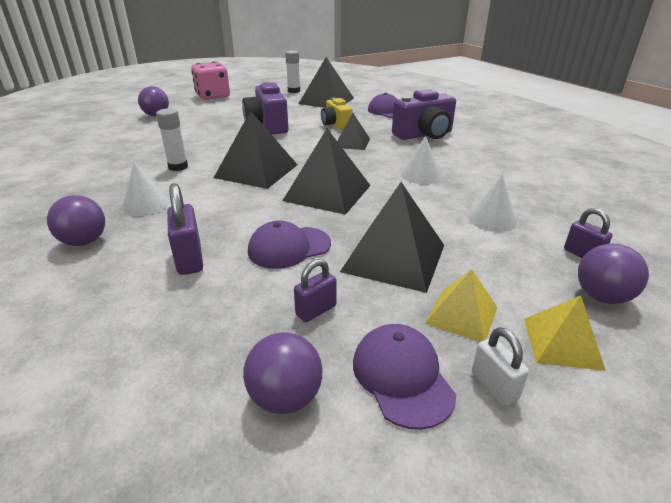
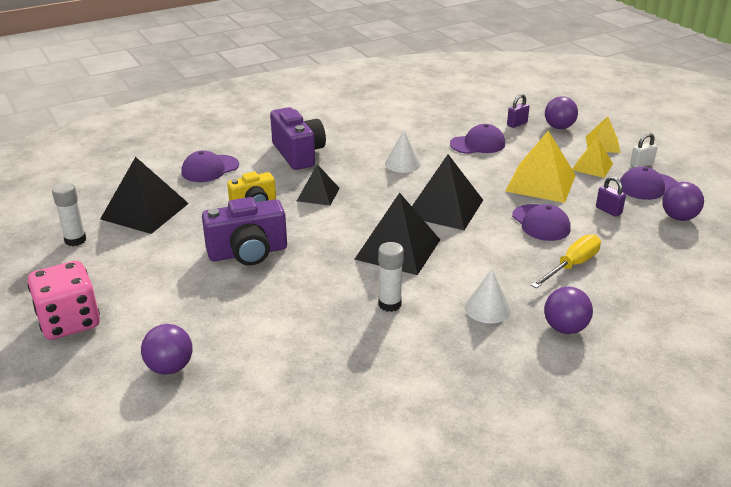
camera: 90 degrees left, 0 degrees up
purple padlock [167,183,203,275] -> yellow screwdriver [531,234,601,289]
black pyramid [340,182,444,293] -> yellow pyramid [506,131,576,203]
white cone [468,174,517,232] -> purple cap [450,124,505,154]

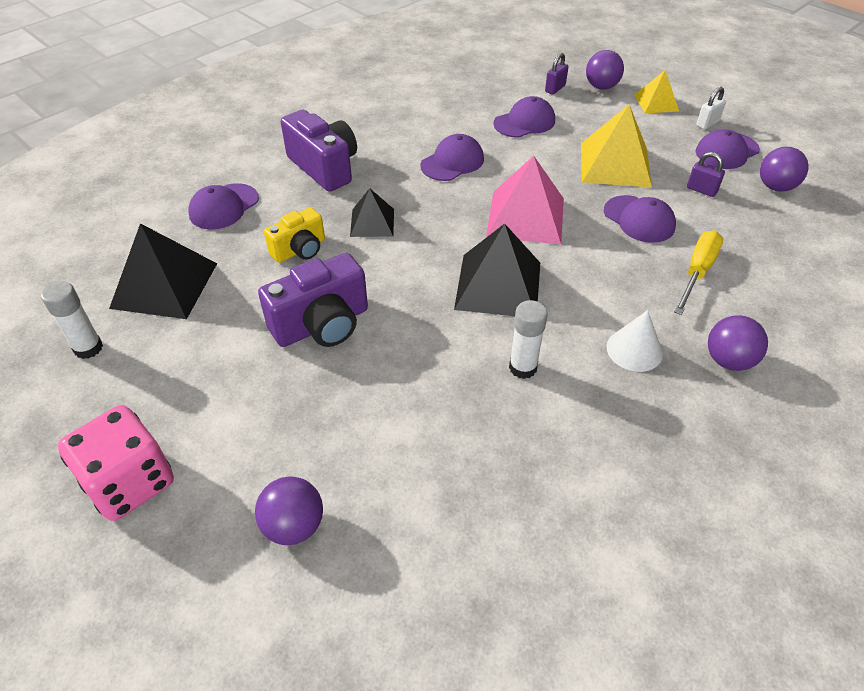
camera: 15 degrees left, 15 degrees up
white cone [385,130,421,173] -> purple cap [420,134,484,181]
black pyramid [412,154,483,230] -> pink pyramid [486,156,564,245]
yellow pyramid [572,137,613,178] -> none

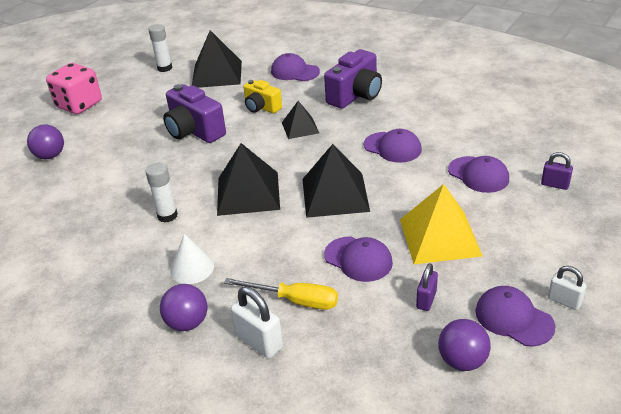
camera: 80 degrees right, 10 degrees down
pink pyramid [486,156,564,245] -> black pyramid [302,144,370,218]
purple ball [586,50,624,90] -> none
purple cap [604,195,676,243] -> purple cap turned 90 degrees counterclockwise [324,237,393,282]
yellow pyramid [635,70,679,113] -> none
none -> white padlock [231,287,283,358]

